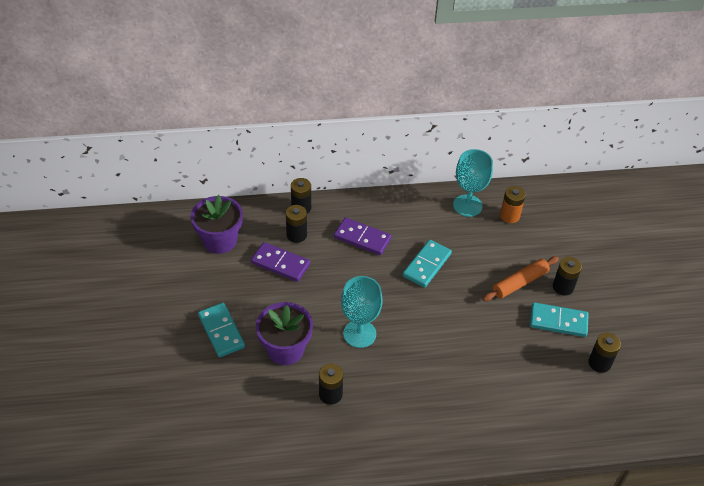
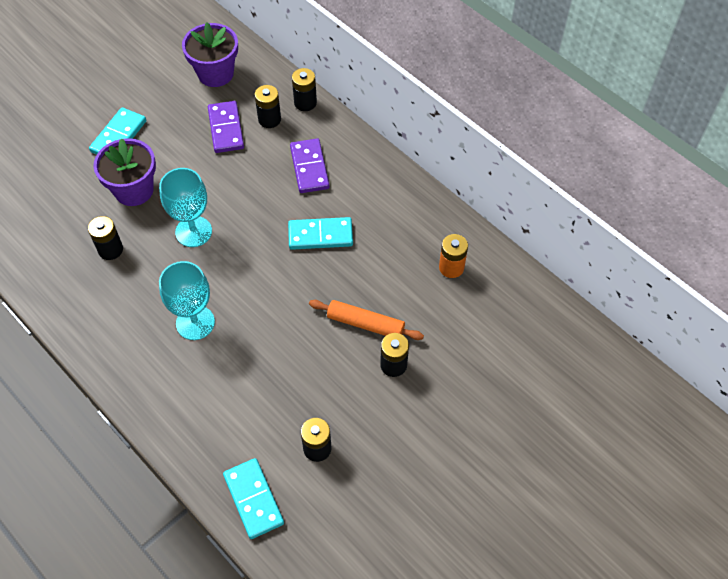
camera: 55 degrees right, 10 degrees up
turquoise goblet [453,149,493,217] -> turquoise goblet moved to [159,261,215,340]
turquoise domino [530,302,588,337] -> turquoise domino moved to [223,458,284,539]

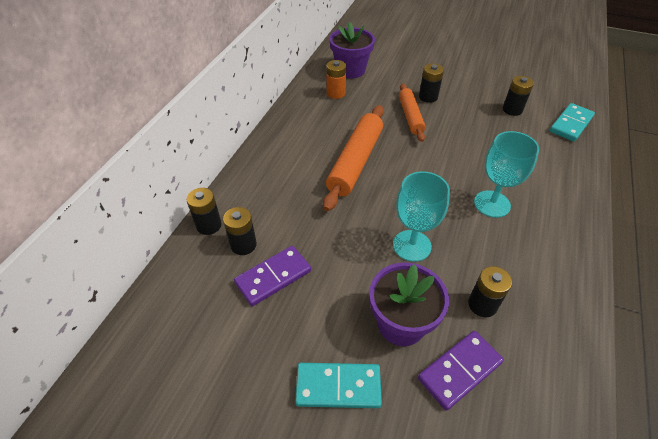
camera: 115 degrees left, 10 degrees down
purple flower pot [182,22,238,87] -> purple flower pot moved to [329,22,375,78]
turquoise domino [288,217,353,250] -> orange rolling pin [323,105,384,211]
purple domino [290,138,330,193] -> purple domino moved to [418,331,504,411]

